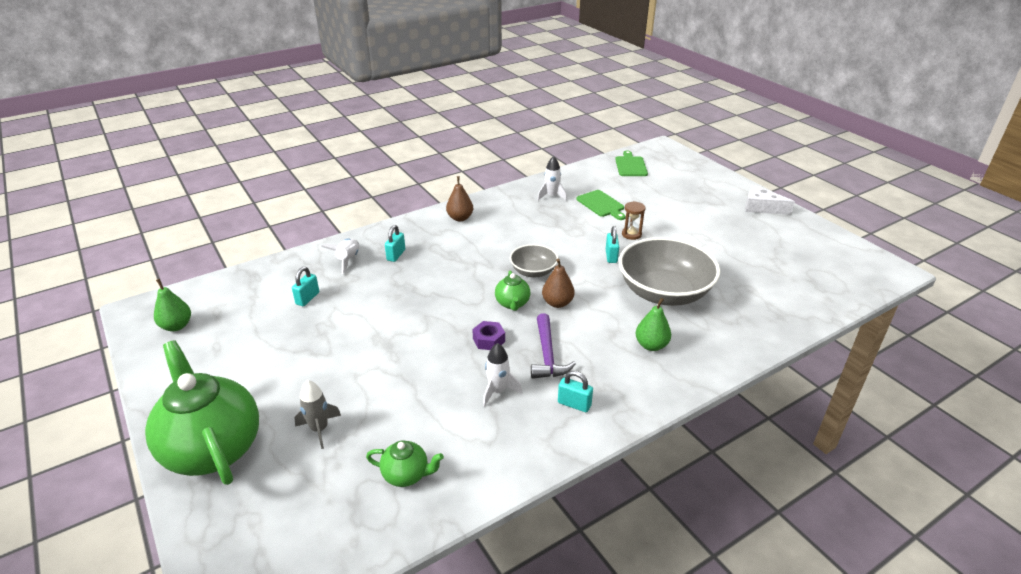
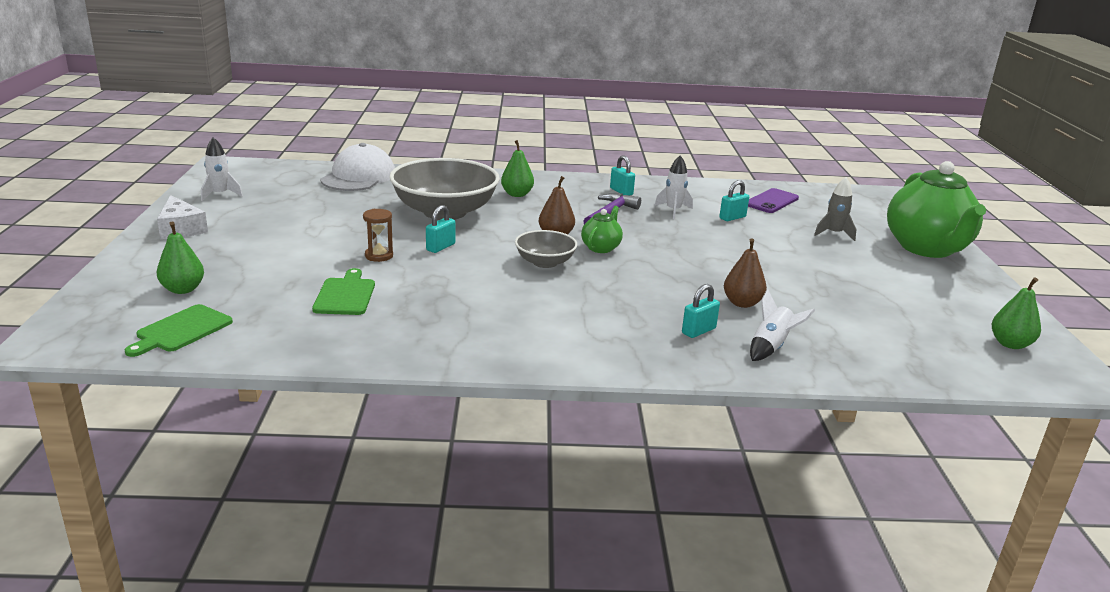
camera: 150 degrees left, 10 degrees down
turquoise padlock [292,267,319,306] -> turquoise padlock moved to [719,180,749,221]
green teapot [366,441,444,487] -> purple phone [748,188,799,213]
brown pear [446,176,473,221] -> brown pear moved to [724,238,767,308]
purple nut [472,321,505,350] -> none
white rocket [537,156,567,201] -> white rocket moved to [201,137,243,201]
none -> green pear [157,222,204,294]
none -> white cap [320,143,395,191]

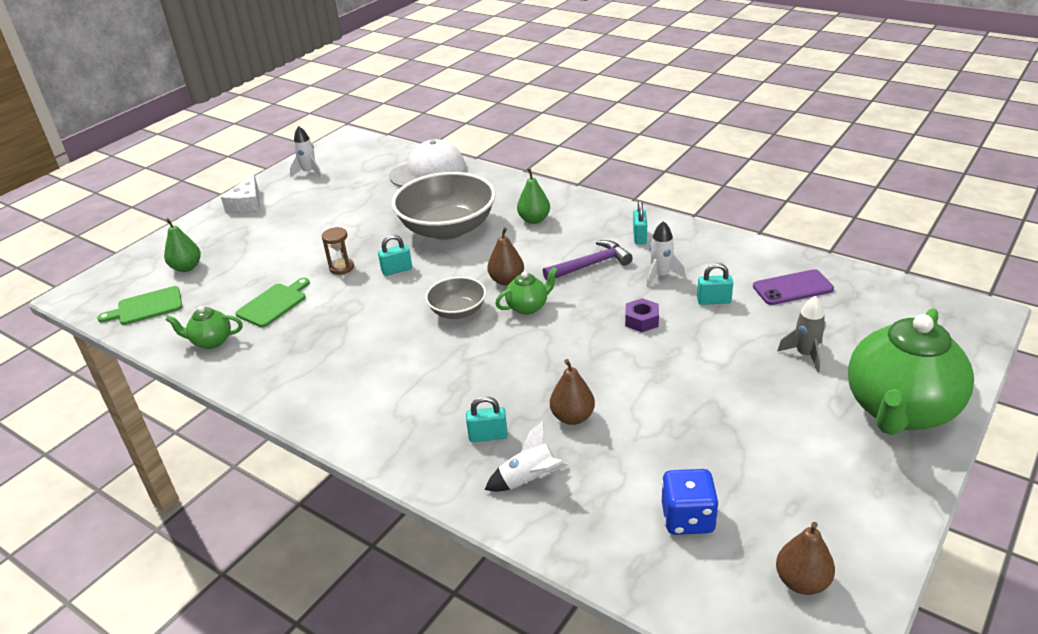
camera: 40 degrees right, 10 degrees up
green pear [991,277,1041,349] -> brown pear [776,522,835,595]
none -> green teapot [166,306,243,349]
none -> purple nut [625,298,659,332]
none -> blue dice [662,469,719,535]

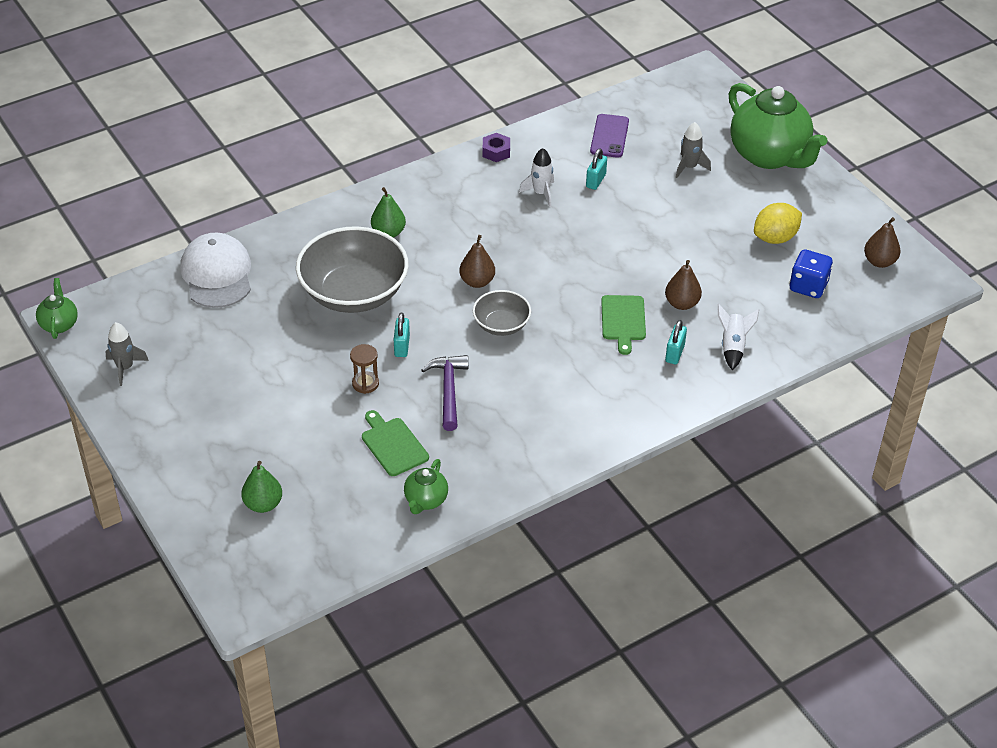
camera: 70 degrees left, 10 degrees up
green cutting board [97,286,183,325] -> green cutting board moved to [601,295,646,355]
white cheese [221,173,261,214] -> none
white rocket [290,126,322,178] -> grey rocket [105,322,149,386]
green teapot [495,267,558,315] -> green teapot moved to [36,278,78,339]
purple hammer [543,240,633,281] -> purple hammer moved to [421,355,468,431]
purple nut [625,298,659,332] -> purple nut moved to [483,133,510,162]
turquoise padlock [633,201,647,244] -> none
none -> yellow lemon [754,203,802,244]

